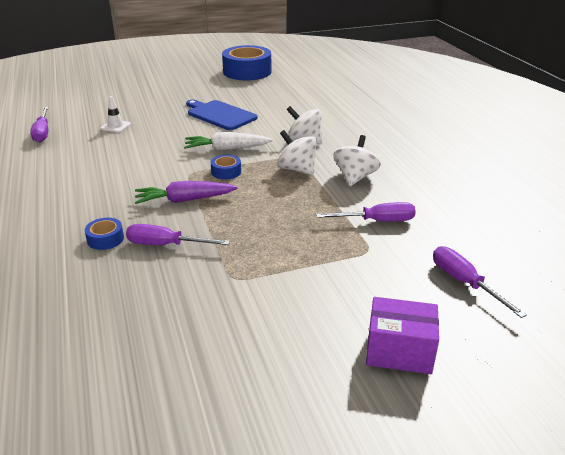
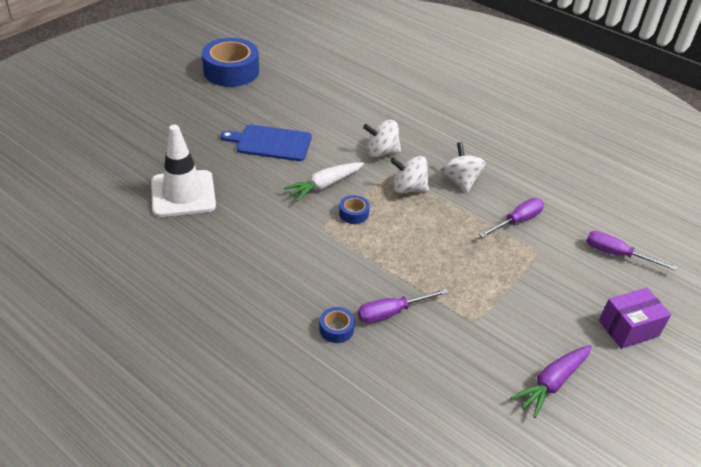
camera: 35 degrees left, 10 degrees up
purple screwdriver [30,107,48,142] -> none
white traffic cone [100,96,131,133] -> white traffic cone [151,125,216,217], size x2.30
purple carrot [135,181,238,204] -> purple carrot moved to [511,345,592,418]

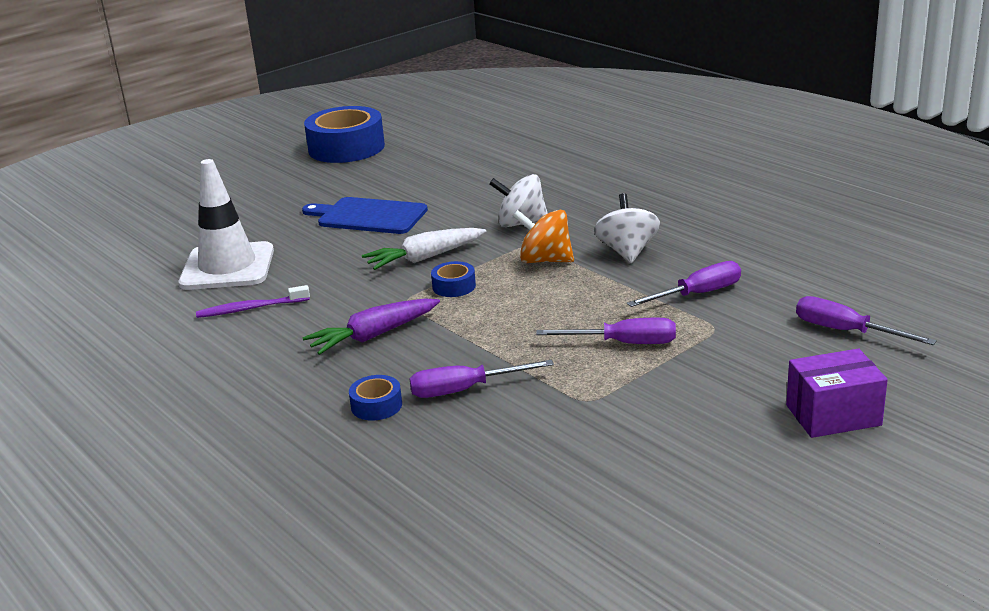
camera: 15 degrees right, 15 degrees down
white spinning top [390,156,429,194] -> orange spinning top [513,210,574,263]
purple carrot [511,345,592,418] -> purple carrot moved to [303,298,440,355]
none -> purple toothbrush [196,285,310,318]
none -> purple screwdriver [536,318,676,344]

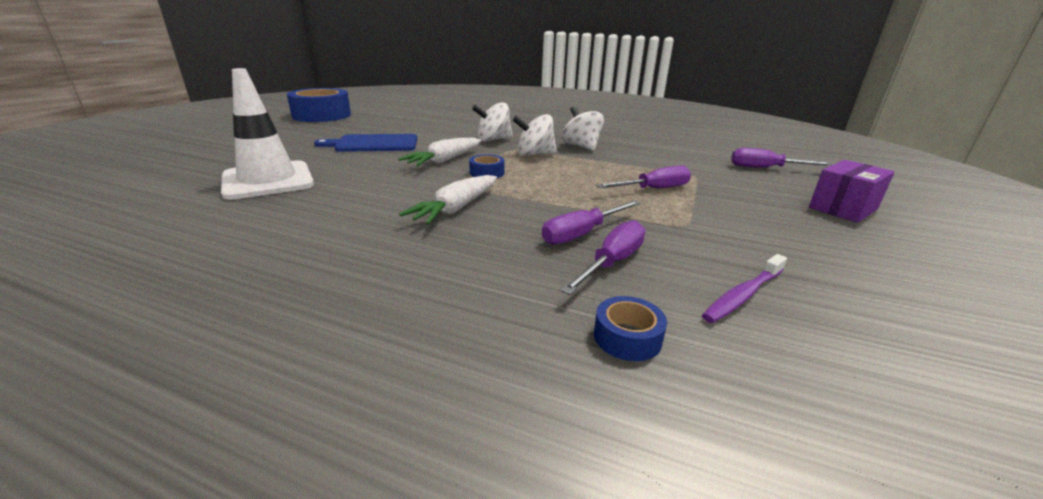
camera: 30 degrees left, 0 degrees up
purple toothbrush [196,285,310,318] -> purple toothbrush moved to [702,254,787,323]
purple carrot [303,298,440,355] -> white carrot [399,175,497,225]
blue tape [349,375,402,421] -> blue tape moved to [594,296,667,361]
orange spinning top [513,210,574,263] -> white spinning top [512,114,557,156]
purple screwdriver [627,261,741,307] -> purple screwdriver moved to [560,220,645,295]

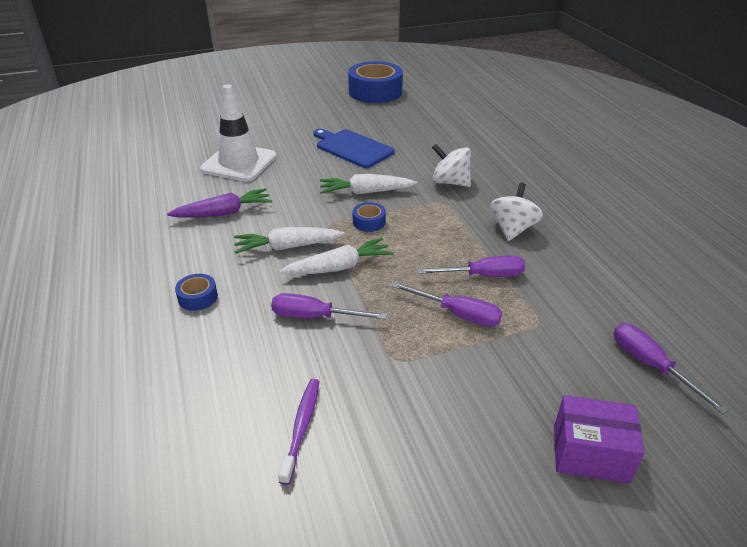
camera: 50 degrees right, 10 degrees up
white spinning top [512,114,557,156] -> none
purple screwdriver [560,220,645,295] -> purple screwdriver moved to [417,256,525,277]
blue tape [594,296,667,361] -> blue tape moved to [175,274,218,311]
purple toothbrush [702,254,787,323] -> purple toothbrush turned 90 degrees clockwise [278,379,320,485]
none -> purple carrot [167,188,272,218]
none -> white carrot [279,238,394,275]

